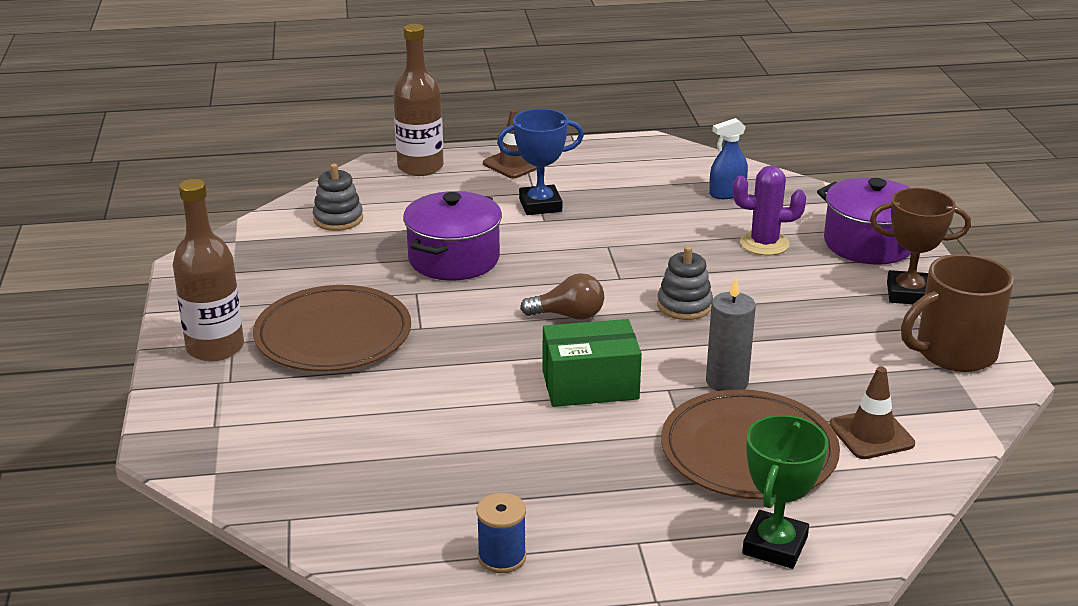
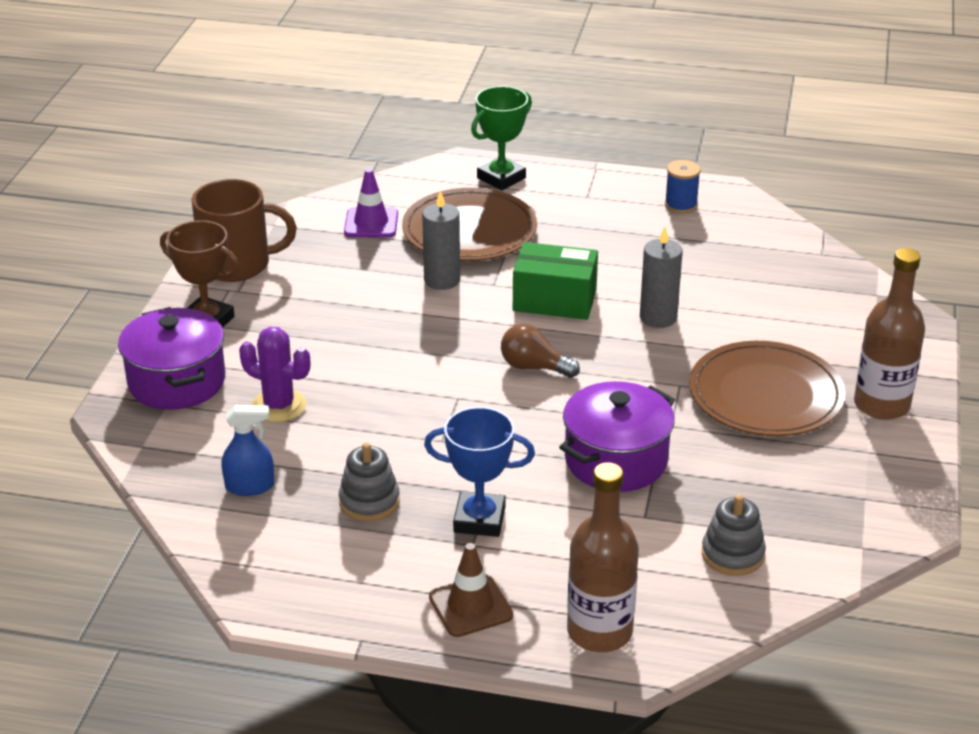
camera: 160 degrees left, 5 degrees up
grey stacking toy [657,246,713,320] -> grey stacking toy moved to [339,442,400,521]
brown traffic cone [829,367,915,459] -> purple traffic cone [344,169,398,238]
none -> grey candle [640,227,683,328]

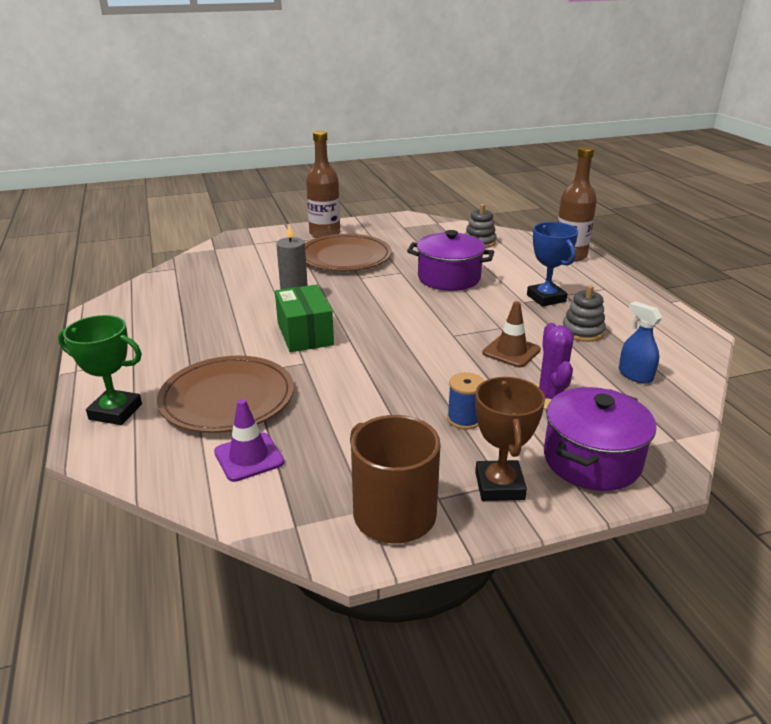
camera: 120 degrees left, 5 degrees down
grey candle [422,190,460,290] -> none
brown traffic cone [429,543,513,637] -> brown traffic cone moved to [482,301,541,368]
brown light bulb [501,324,580,378] -> none
blue spool [665,160,701,214] -> blue spool moved to [447,372,484,430]

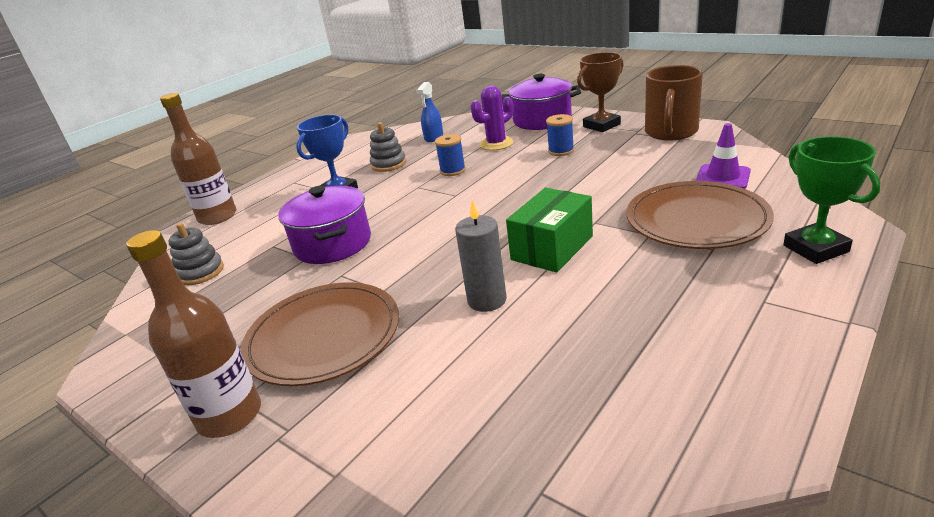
camera: 120 degrees left, 0 degrees up
brown traffic cone [482,301,541,368] -> blue spool [435,134,466,176]

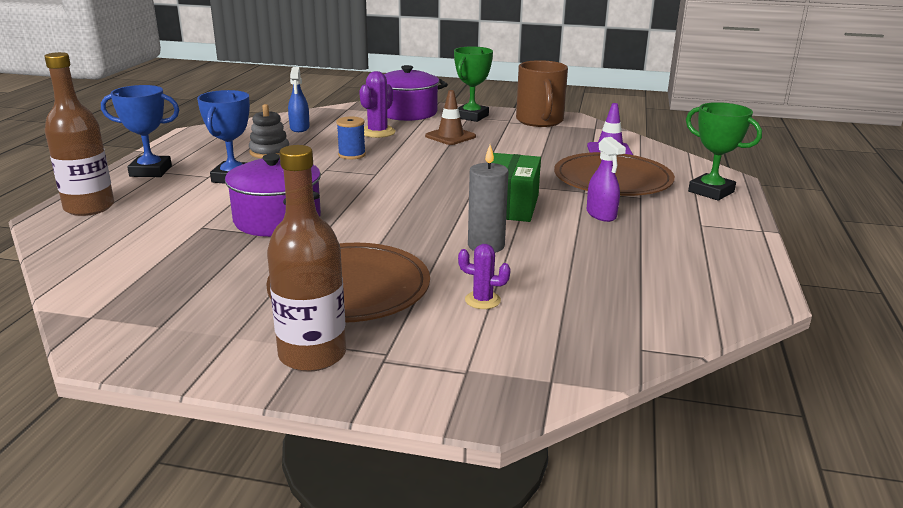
camera: 30 degrees left, 5 degrees down
grey stacking toy [168,223,224,285] -> none
blue spool [546,114,574,156] -> brown traffic cone [425,90,476,145]
brown trophy [577,52,623,132] -> green trophy [454,46,493,122]
none -> blue trophy [101,85,179,177]
none -> purple cactus [458,244,511,309]
none -> purple spray bottle [586,137,626,222]

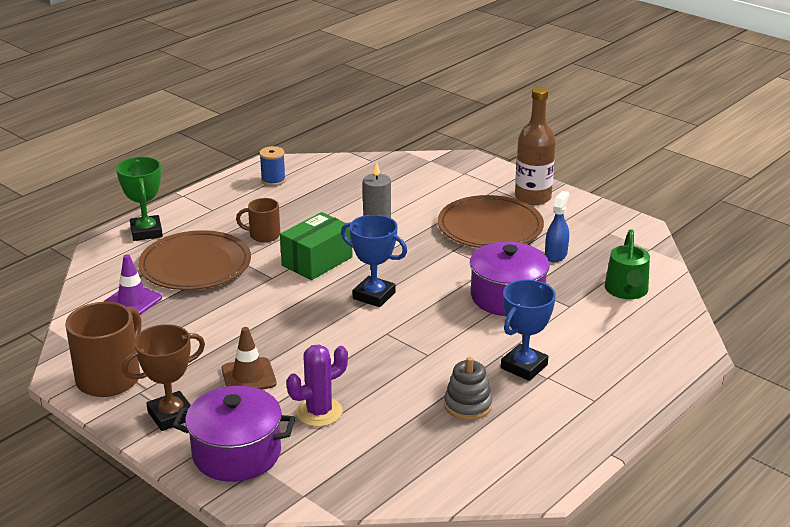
camera: 150 degrees left, 5 degrees up
brown bottle [44,52,114,216] -> none
blue trophy [101,85,179,177] -> blue trophy moved to [341,215,407,307]
blue spray bottle [288,67,310,132] -> blue spray bottle moved to [545,191,569,262]
blue spool [336,116,366,159] -> blue spool moved to [259,146,286,186]
green trophy [454,46,493,122] -> brown trophy [122,324,205,431]
purple cactus [458,244,511,309] -> none
purple spray bottle [586,137,626,222] -> brown mug [236,198,280,242]
none -> green watering can [605,230,650,299]

